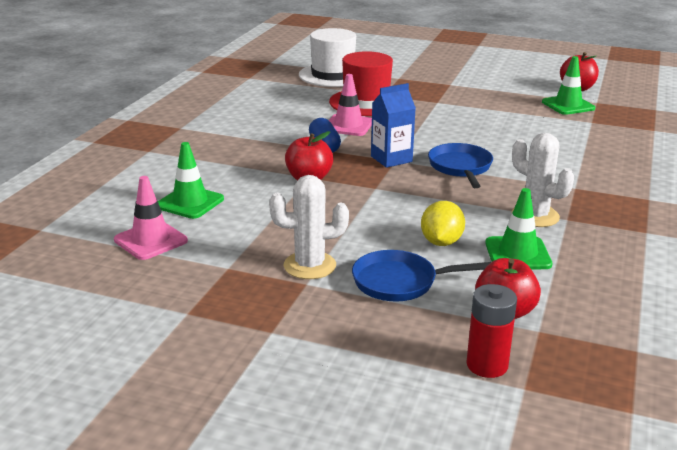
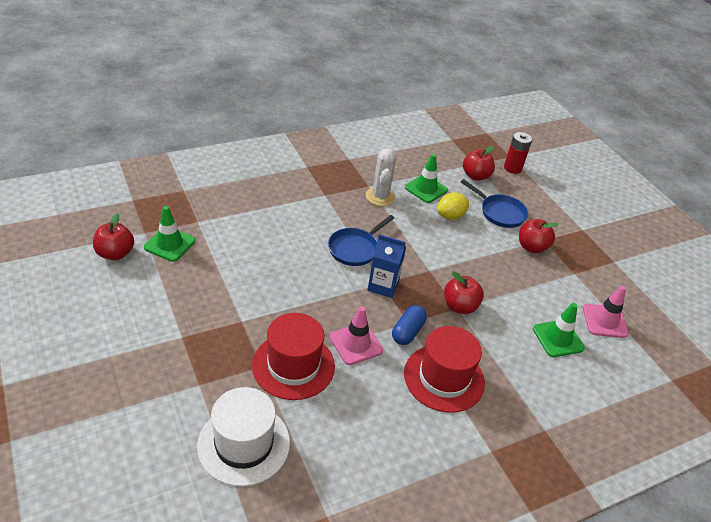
camera: 140 degrees left, 15 degrees up
white cactus [269,175,349,279] -> red apple [519,219,559,253]
none -> red hat [404,326,485,413]

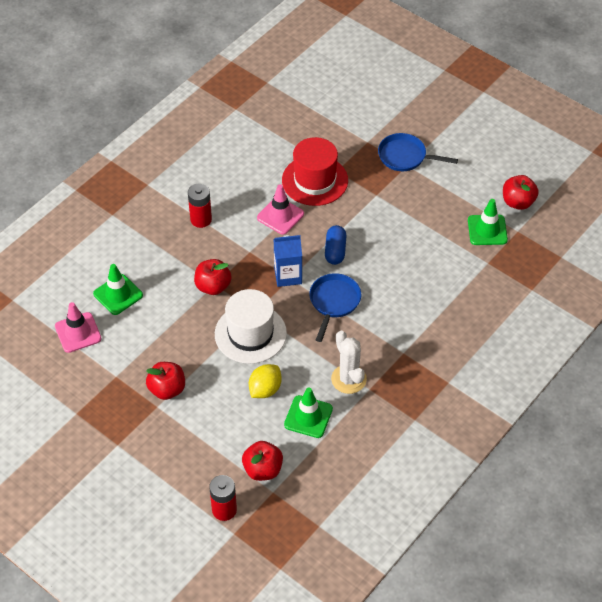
camera: 160 degrees right, 10 degrees up
white hat [197,387,290,486] -> white hat moved to [215,289,287,364]
blue capsule [392,305,427,345] -> blue capsule moved to [325,225,346,265]
red hat [404,326,485,413] -> red battery [188,184,212,228]
blue pan [461,179,528,228] -> blue pan moved to [378,133,458,171]

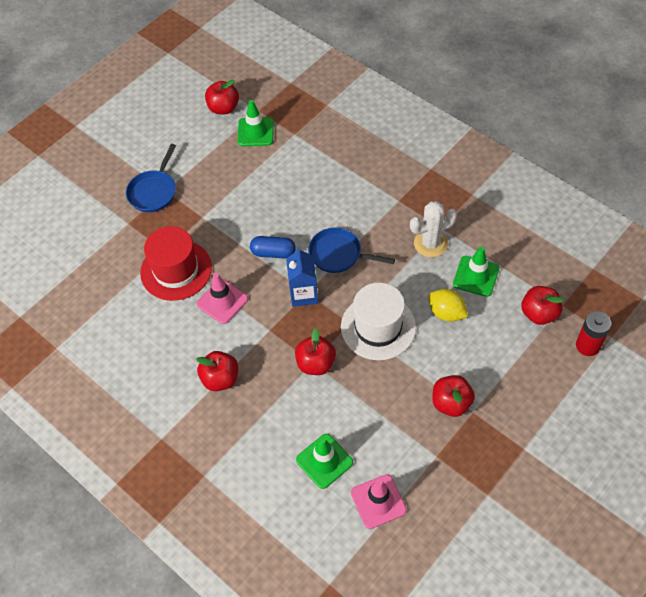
camera: 85 degrees left, 5 degrees up
red battery [188,184,212,228] -> red apple [196,351,238,391]

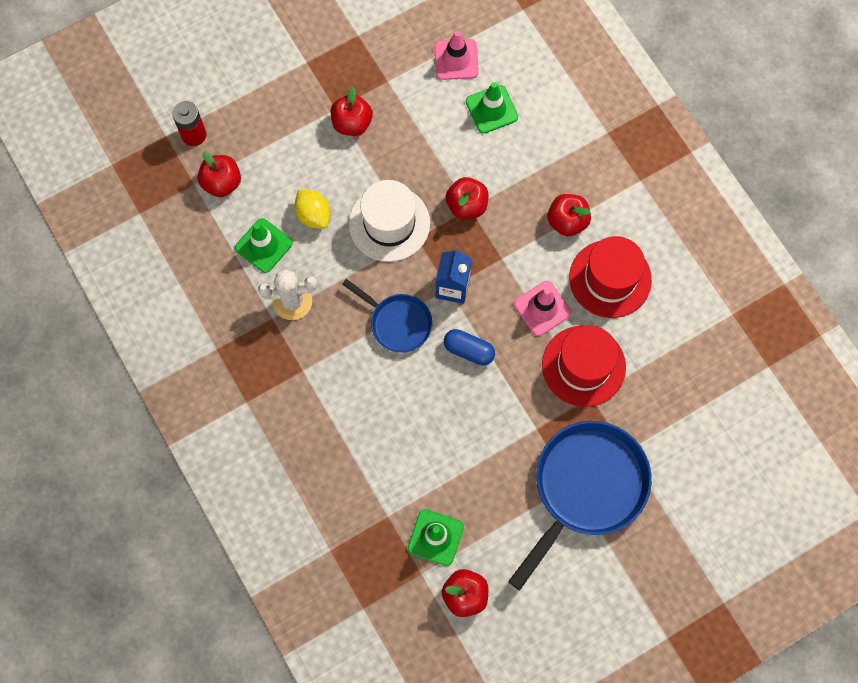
camera: 165 degrees left, 15 degrees up
blue pan [126,144,176,212] -> blue pan [508,421,652,590], size x1.81
none -> red hat [569,236,652,318]

